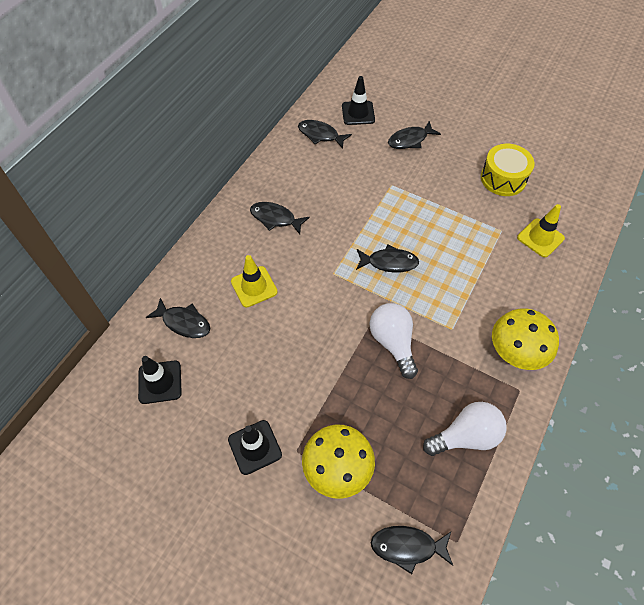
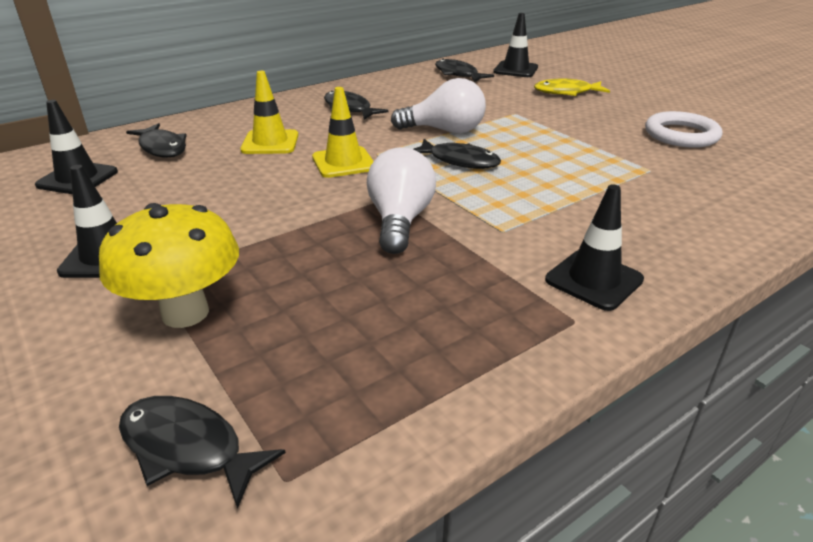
camera: 25 degrees right, 25 degrees down
black fish [388,121,441,149] -> yellow fish [534,78,610,96]
white light bulb [423,402,507,456] -> white light bulb moved to [391,78,486,134]
yellow drum [481,144,534,196] -> white ring [645,111,722,148]
yellow mushroom [492,308,559,370] -> black traffic cone [545,184,644,311]
yellow traffic cone [517,204,565,257] -> yellow traffic cone moved to [312,87,374,178]

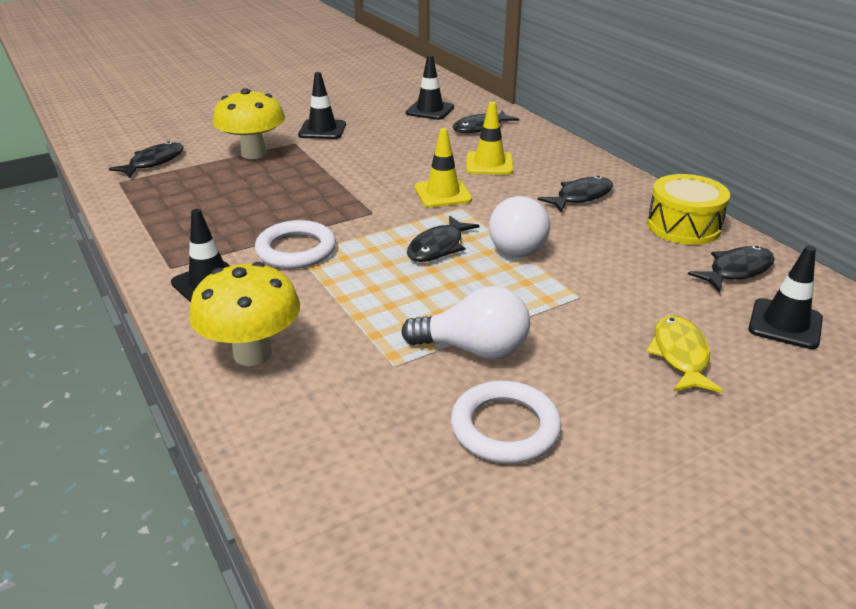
camera: 95 degrees right, 0 degrees up
white light bulb [367,147,436,254] -> white light bulb moved to [401,286,530,360]
none -> yellow mushroom [189,262,300,366]
none -> white ring [255,220,336,269]
none -> yellow drum [647,174,730,245]

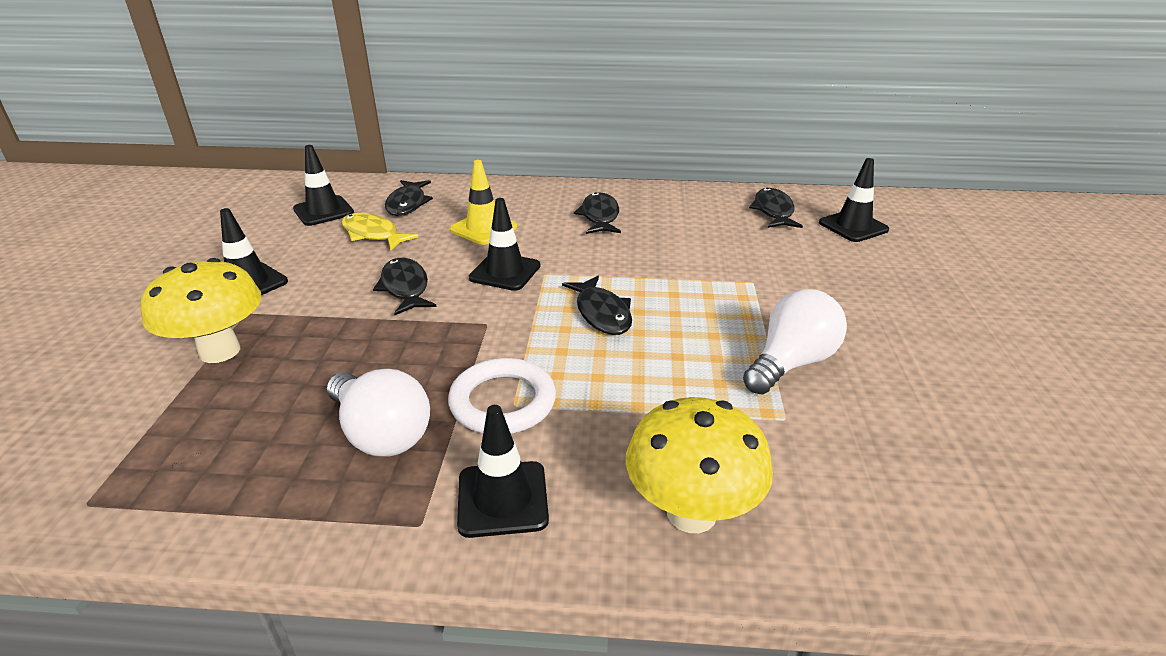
camera: 55 degrees left, 0 degrees up
black fish [109,141,184,178] -> black fish moved to [373,258,437,315]
yellow traffic cone [415,128,472,207] -> black traffic cone [469,198,540,291]
white ring [451,381,562,464] -> none
white light bulb [489,196,550,257] -> white light bulb moved to [327,369,430,456]
yellow fish [646,315,723,393] -> yellow fish moved to [342,213,418,250]
yellow drum [647,174,730,245] -> none

